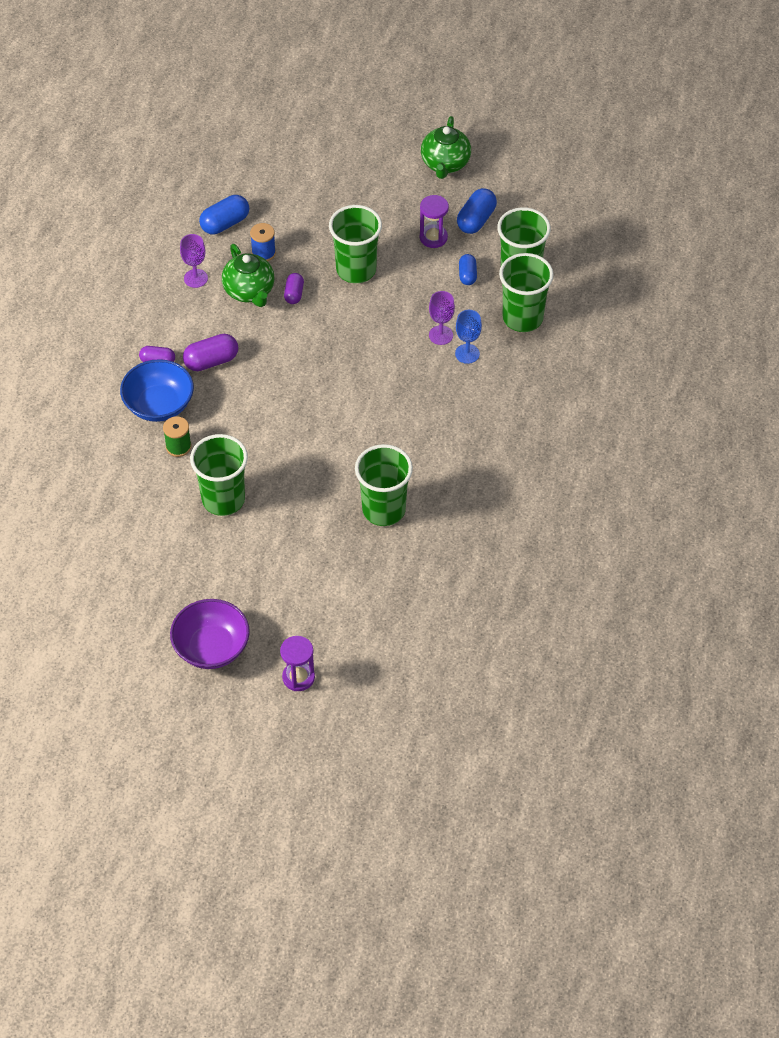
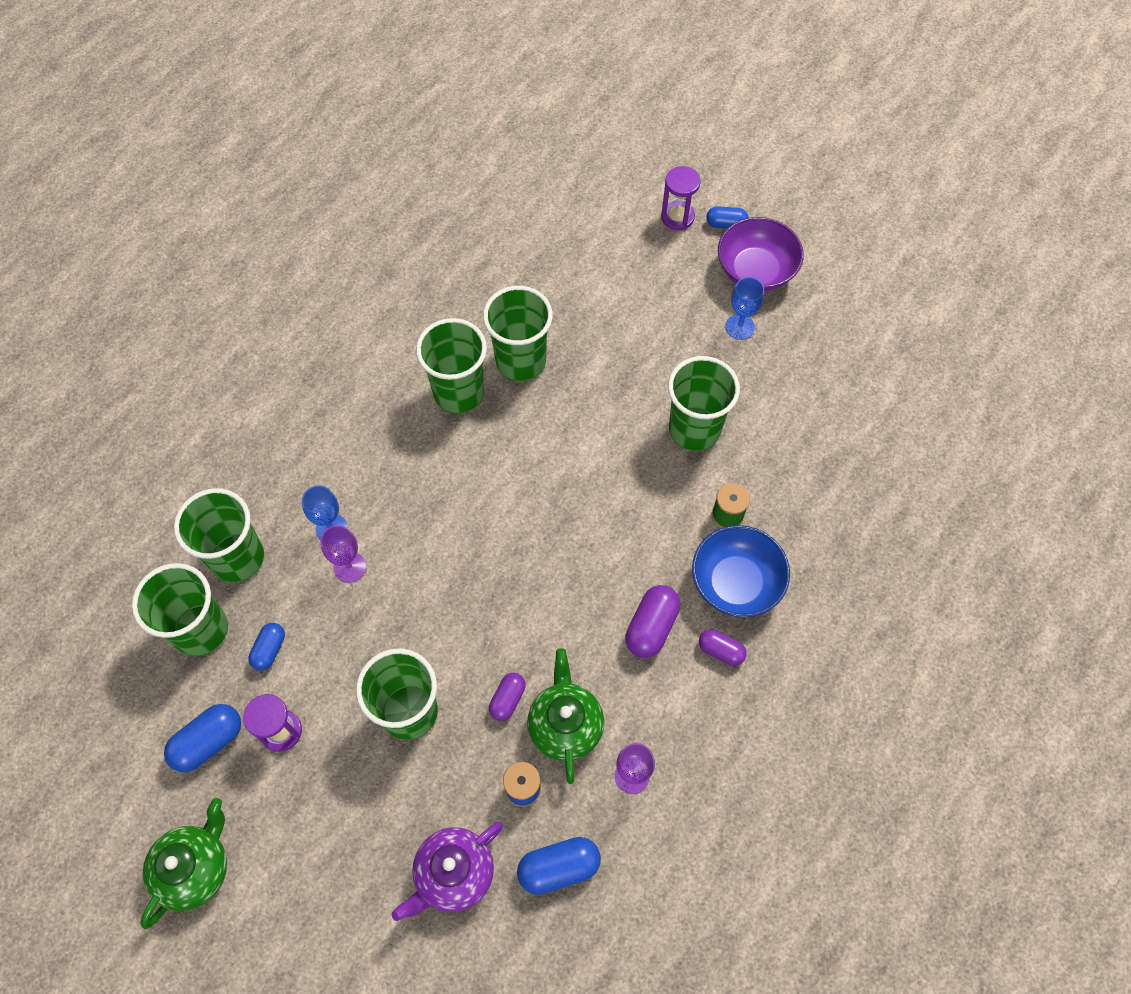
camera: 160 degrees left, 10 degrees up
purple capsule [183,334,238,371] -> purple capsule turned 60 degrees counterclockwise [625,585,680,658]
none -> purple teapot [392,822,503,921]
none -> green cup [416,318,487,414]
none -> blue capsule [706,206,748,229]
none -> blue goblet [725,277,764,340]

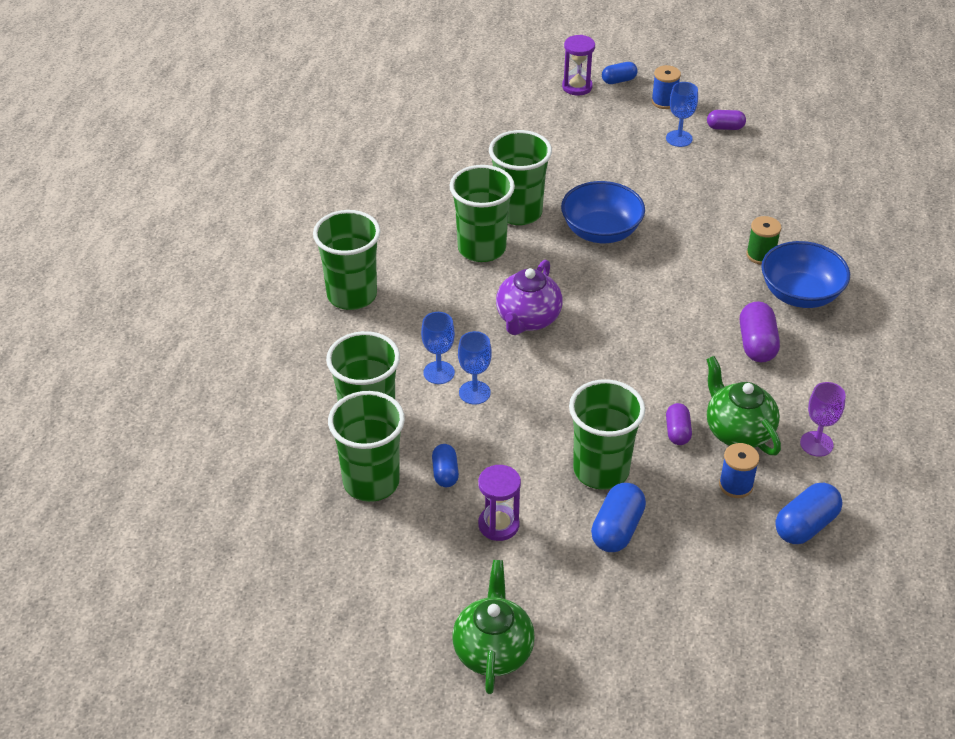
camera: 25 degrees left, 20 degrees down
blue capsule [164,704,241,772] -> blue capsule moved to [591,483,646,552]
purple goblet [320,525,366,583] -> blue goblet [458,331,492,404]
purple teapot [392,822,503,921] -> purple teapot moved to [496,260,563,335]
green cup [668,356,740,451] -> green cup moved to [313,210,381,310]
purple capsule [699,629,747,666] -> purple capsule moved to [707,110,746,130]
purple bowl [718,217,804,291] -> blue spool [652,65,681,109]
none -> blue bowl [561,181,645,243]

